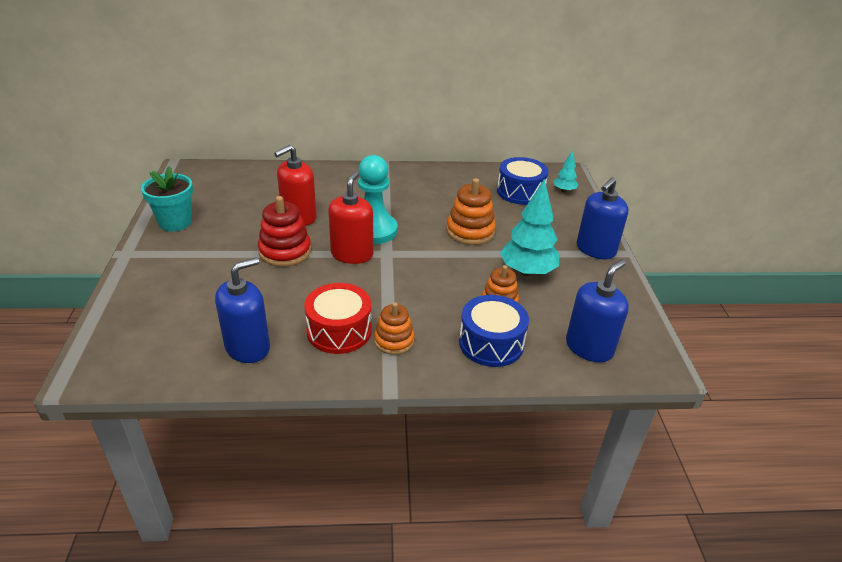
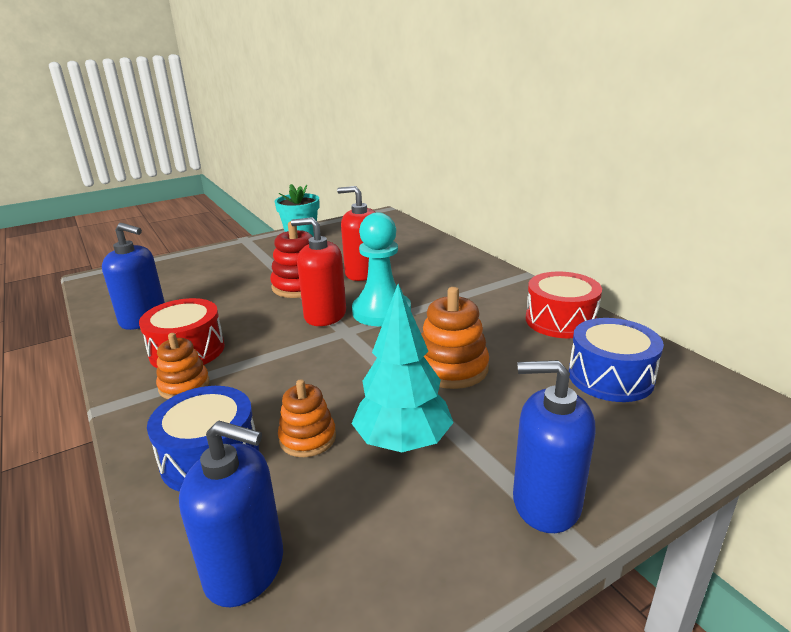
camera: 65 degrees right, 10 degrees down
red soap dispenser [328,171,374,264] -> red soap dispenser turned 150 degrees counterclockwise [291,217,346,326]
turquoise tree [554,151,578,192] -> none
none -> red drum [526,271,602,338]

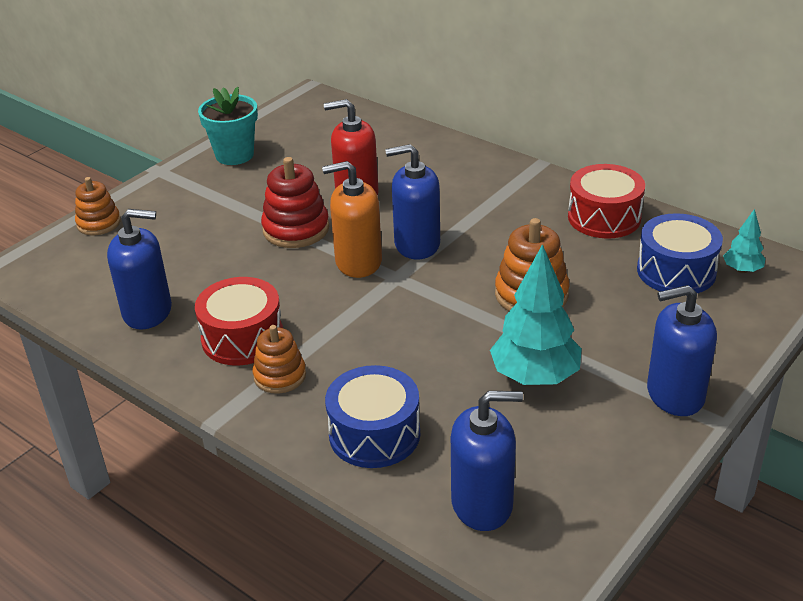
camera: 20 degrees left, 10 degrees up
orange stacking toy [278,379,336,457] -> orange stacking toy moved to [75,177,121,235]
red soap dispenser [291,217,346,326] -> orange soap dispenser [322,161,382,278]
turquoise pawn [352,212,411,326] -> blue soap dispenser [385,144,440,259]
none -> turquoise tree [723,209,765,273]

